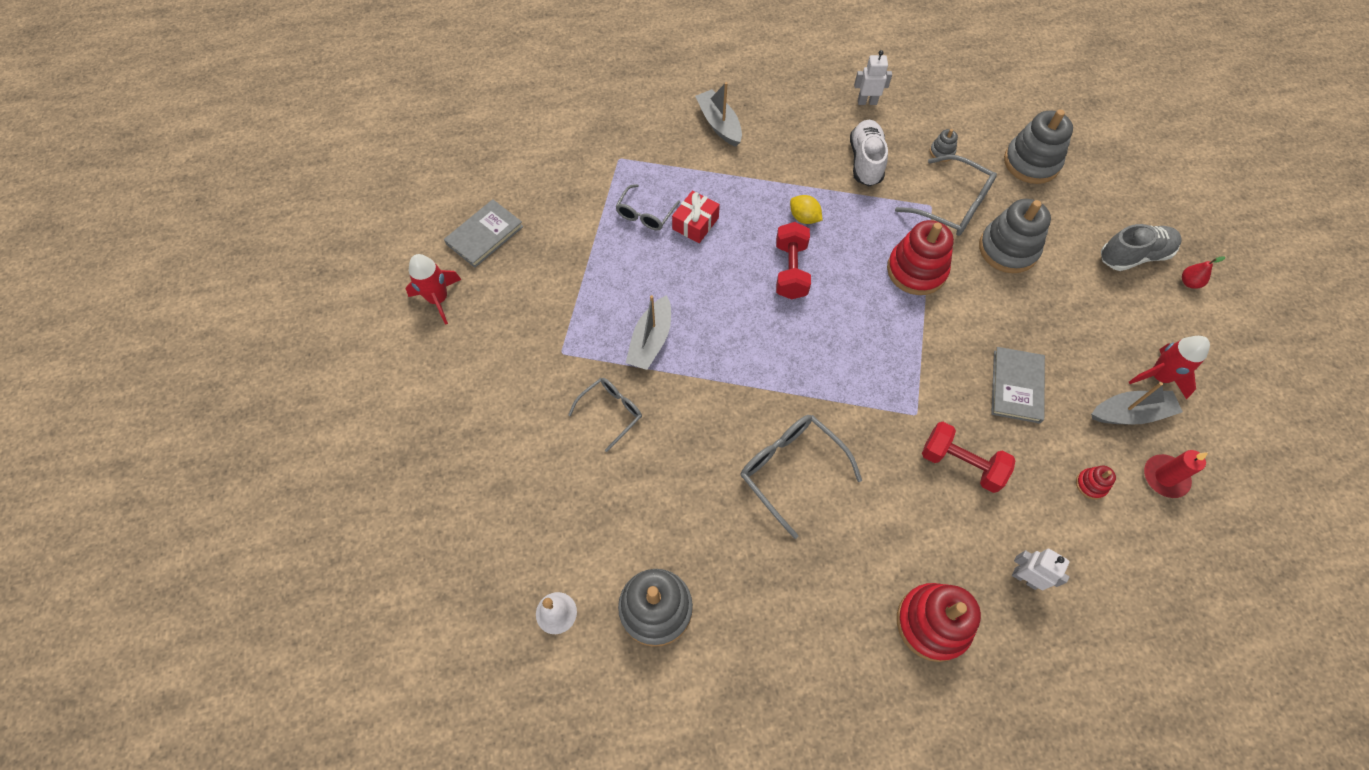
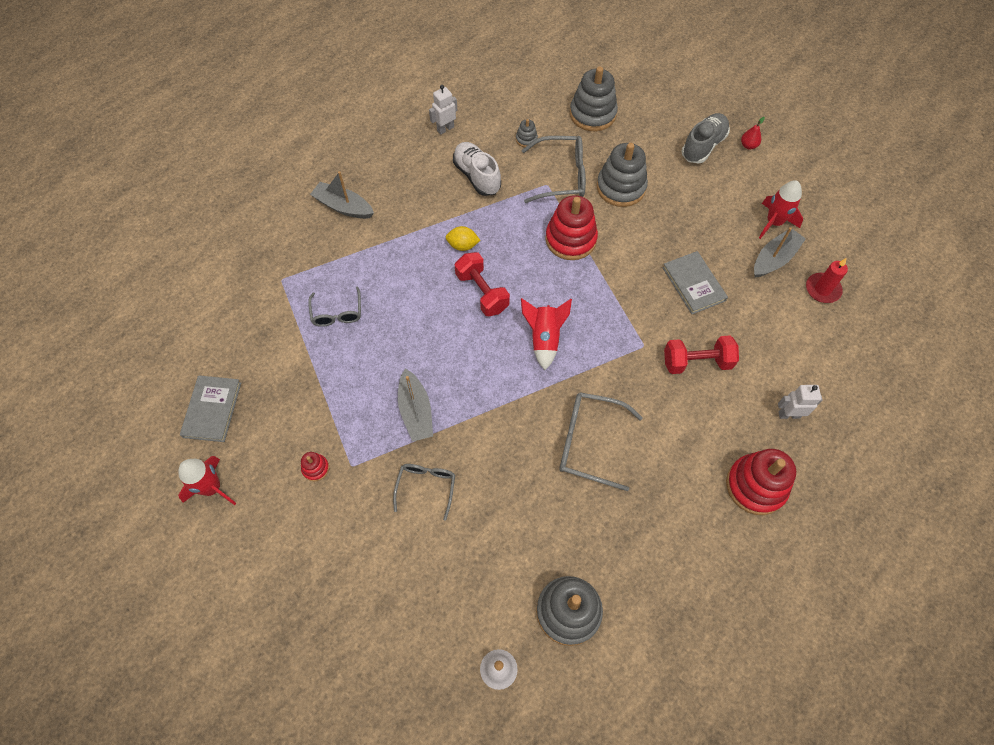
camera: 35 degrees left, 0 degrees up
red gift [672,190,720,243] -> none
red stacking toy [1076,466,1116,500] -> red stacking toy moved to [301,452,329,481]
none -> red rocket [521,298,572,370]

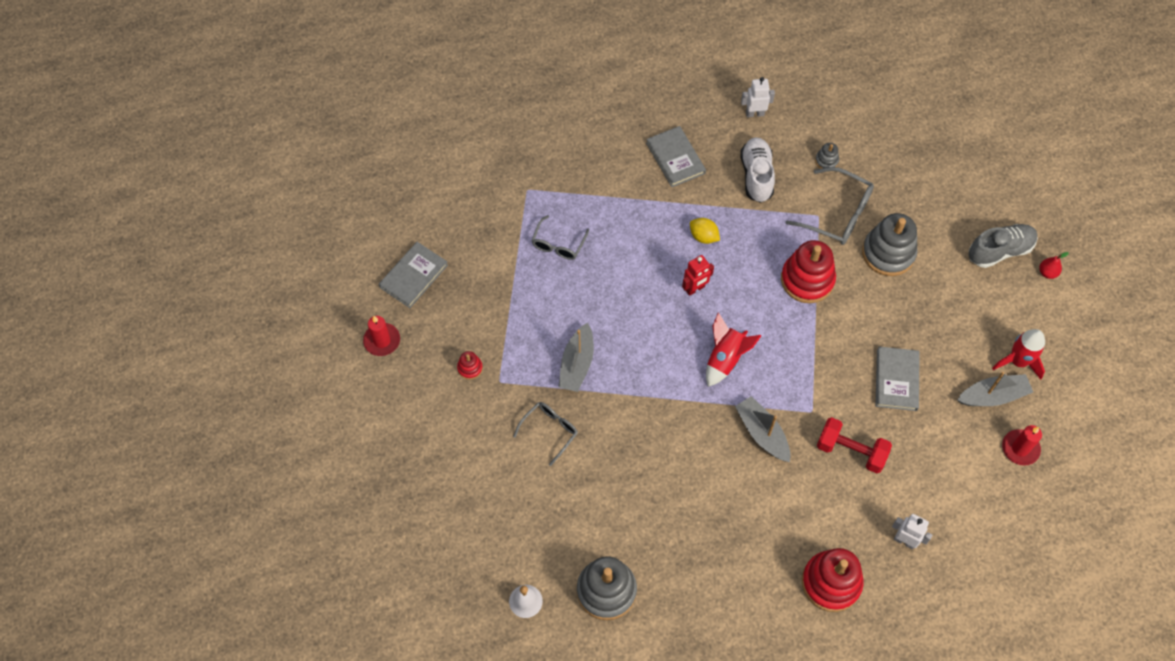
camera: 30 degrees right, 0 degrees up
red rocket [178,456,236,505] -> red candle [363,316,400,356]
grey boat [310,171,374,219] -> grey boat moved to [735,396,790,462]
red dumbbell [455,252,510,316] -> red robot [682,255,714,296]
grey glasses [559,392,643,491] -> none
grey stacking toy [570,67,618,131] -> none
none -> grey book [646,126,706,187]

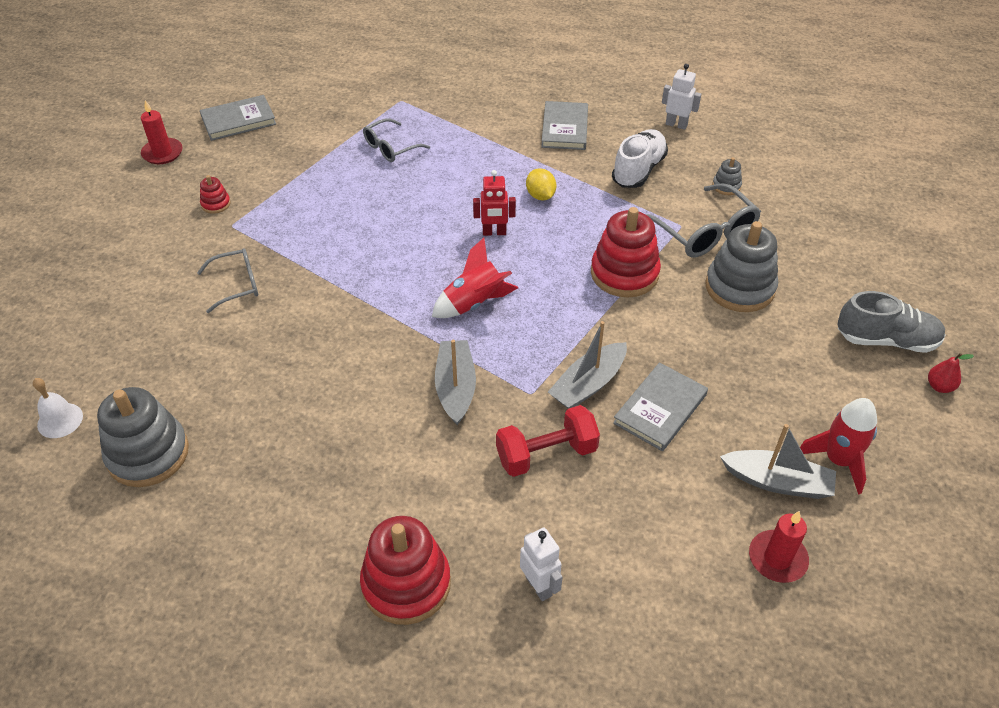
camera: 30 degrees right, 15 degrees down
grey boat [559,323,594,392] -> grey boat moved to [548,321,627,409]
red dumbbell [817,417,892,473] -> red dumbbell turned 75 degrees counterclockwise [496,405,600,477]

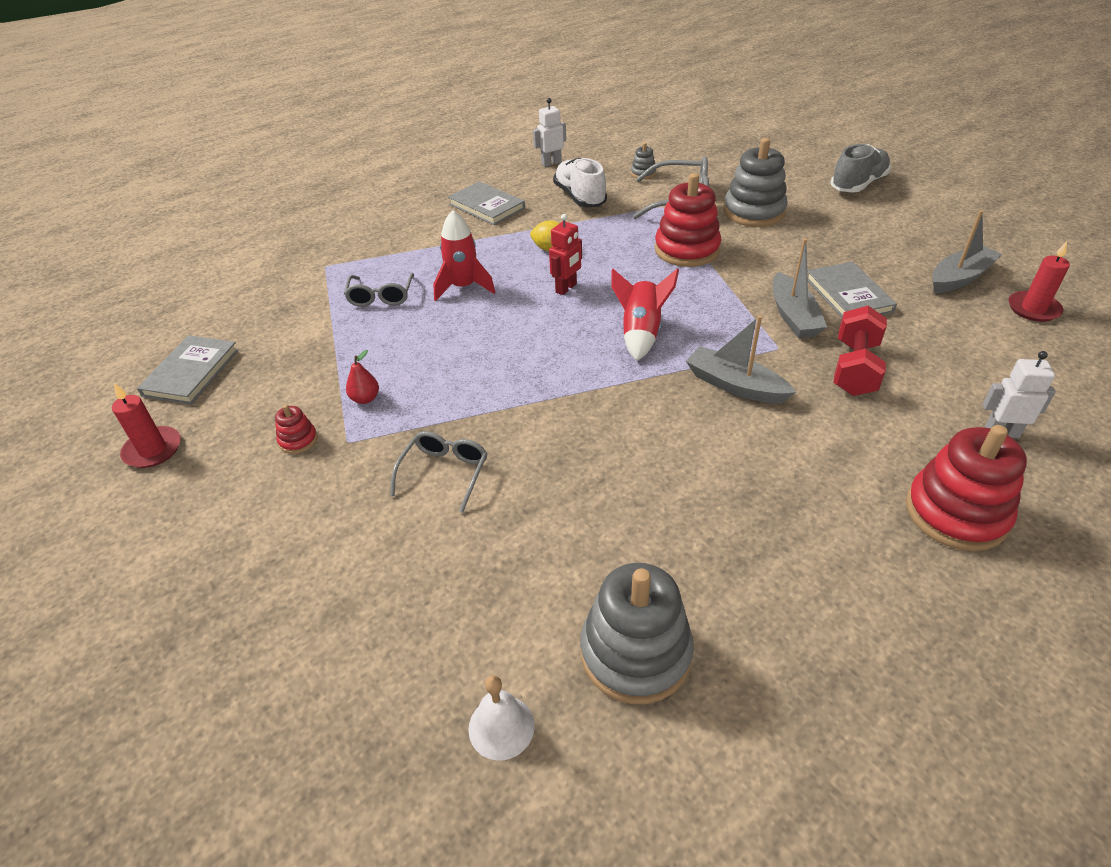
camera: 50 degrees left, 5 degrees down
red rocket [800,398,877,494] -> red rocket moved to [433,210,495,301]
red pear [928,353,974,393] -> red pear moved to [346,350,379,404]

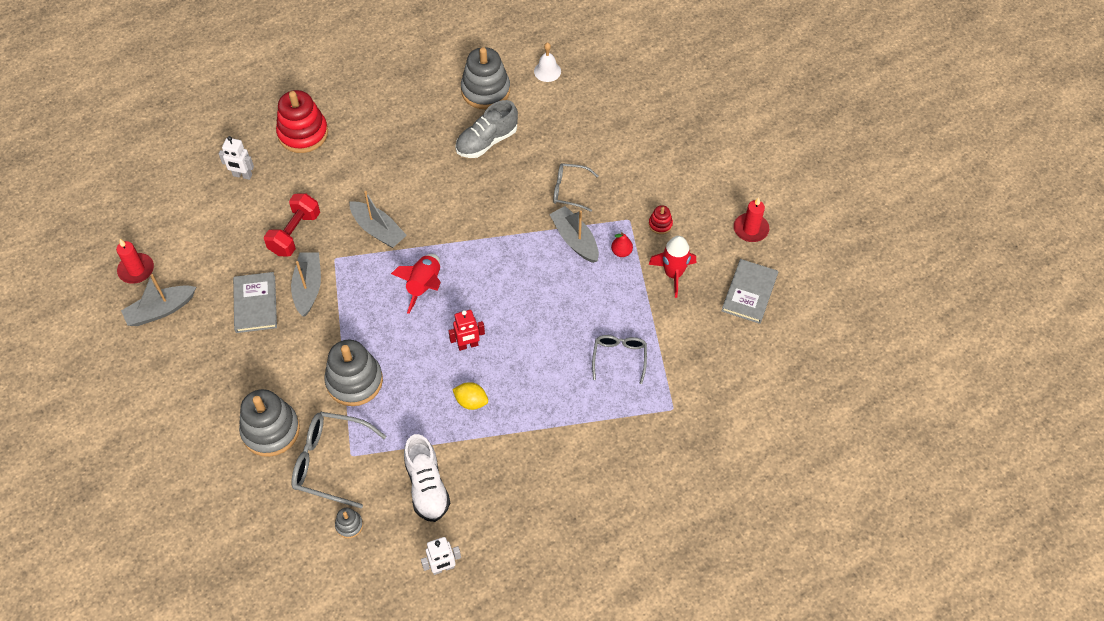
camera: 175 degrees left, 15 degrees up
grey glasses [390,431,488,512] -> grey glasses turned 75 degrees clockwise [553,163,599,212]
red rocket [433,210,495,301] -> red rocket moved to [648,236,696,298]
grey book [448,181,525,225] -> none
red robot [549,214,582,295] -> red robot turned 150 degrees counterclockwise [449,310,485,351]
red stacking toy [655,173,721,267] -> grey stacking toy [325,340,383,406]
grey shoe [830,144,891,193] -> grey shoe moved to [455,100,518,158]
none -> grey boat [549,206,599,263]

